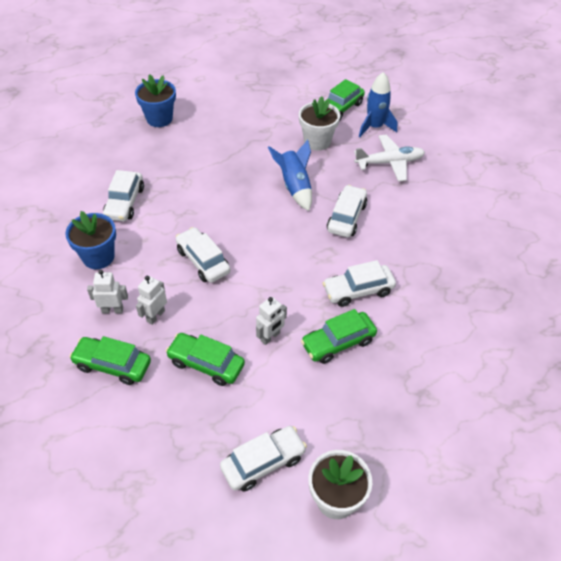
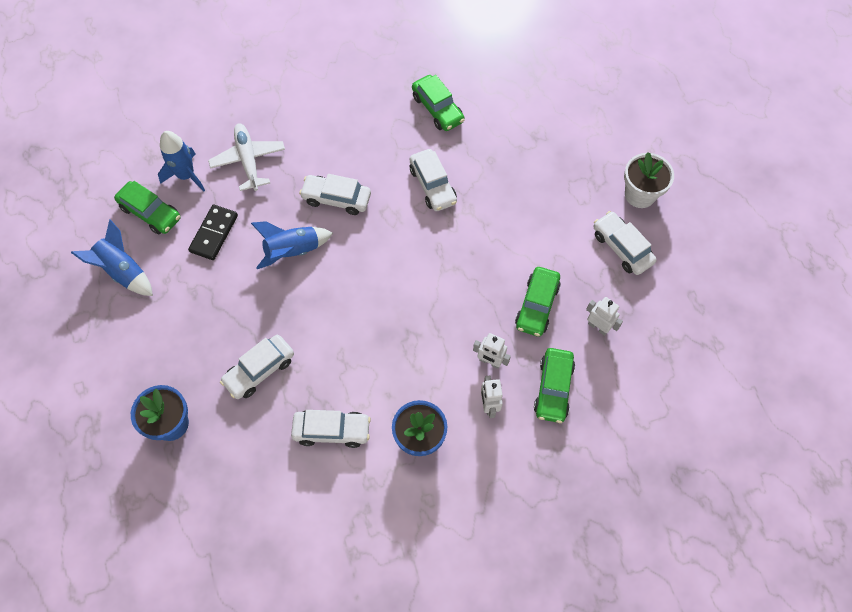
camera: 95 degrees left, 15 degrees up
white car [176,227,230,283] -> white car moved to [220,335,294,399]
white robot [256,297,287,345] -> white robot moved to [586,297,623,336]
white flower pot [299,96,340,151] -> black domino [188,204,238,260]
green car [301,309,377,364] -> green car moved to [412,75,465,131]
none -> blue rocket [71,219,153,296]

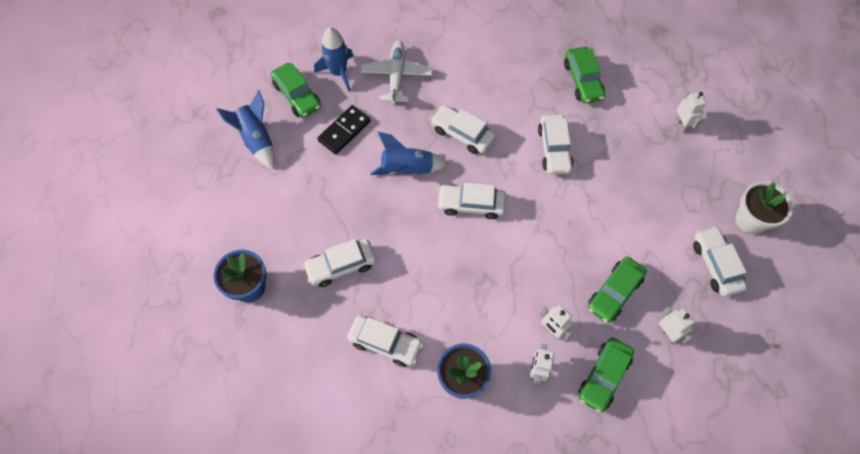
camera: 20 degrees right, 0 degrees up
none -> white car [437,182,506,219]
none -> white robot [676,91,707,133]

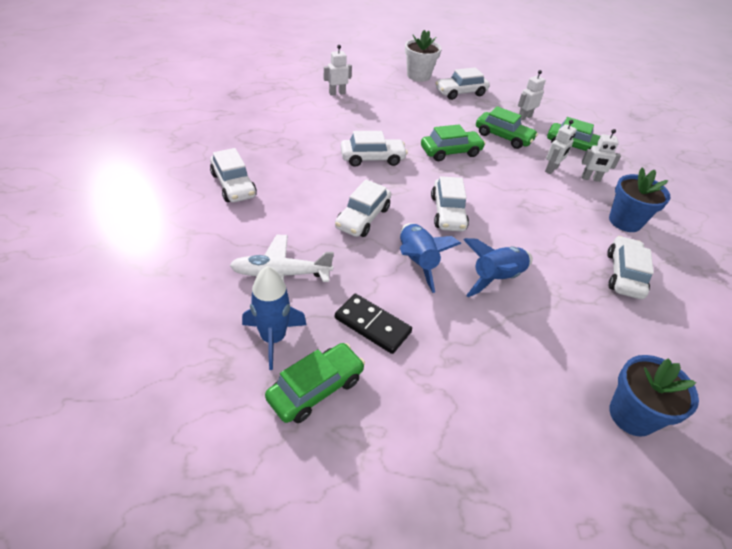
camera: 100 degrees left, 20 degrees down
blue rocket [216,90,275,169] -> blue rocket moved to [464,238,533,297]
white car [303,239,376,287] -> white car moved to [210,148,257,202]
green car [564,47,605,103] -> green car moved to [421,124,486,161]

